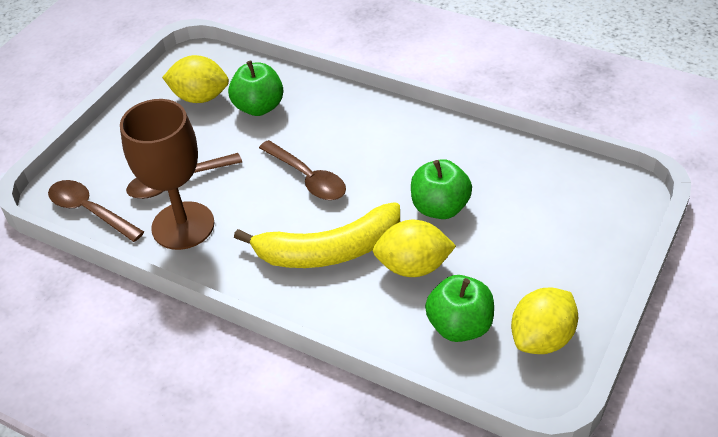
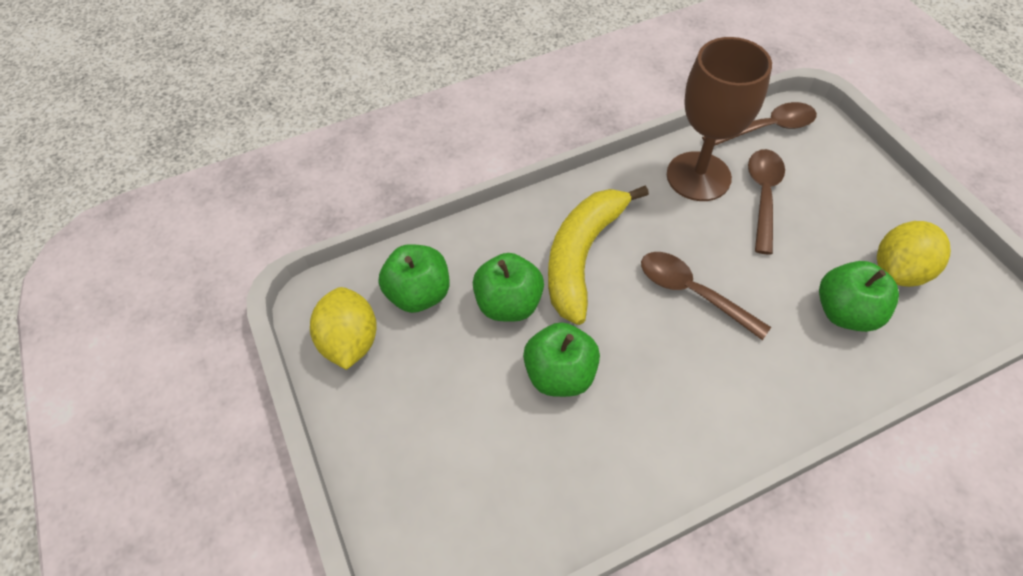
camera: 125 degrees right, 10 degrees up
brown spoon [259,140,346,200] -> brown spoon turned 45 degrees clockwise [641,252,771,340]
yellow lemon [373,220,456,277] -> green apple [473,253,544,322]

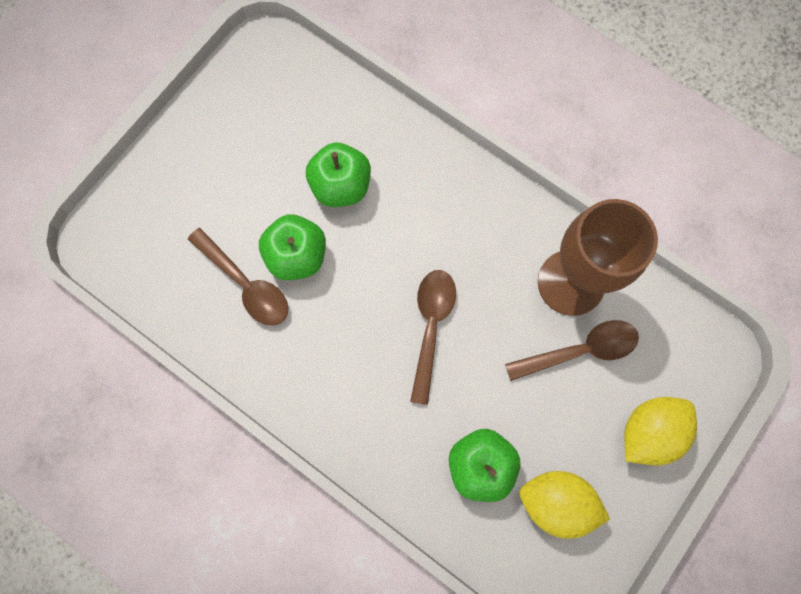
camera: 60 degrees right, 20 degrees up
yellow lemon [310,287,377,370] -> yellow lemon moved to [624,397,697,465]
green apple [379,244,449,313] -> none
yellow banana [548,186,649,325] -> none
brown spoon [702,102,817,146] -> brown spoon moved to [188,228,288,325]

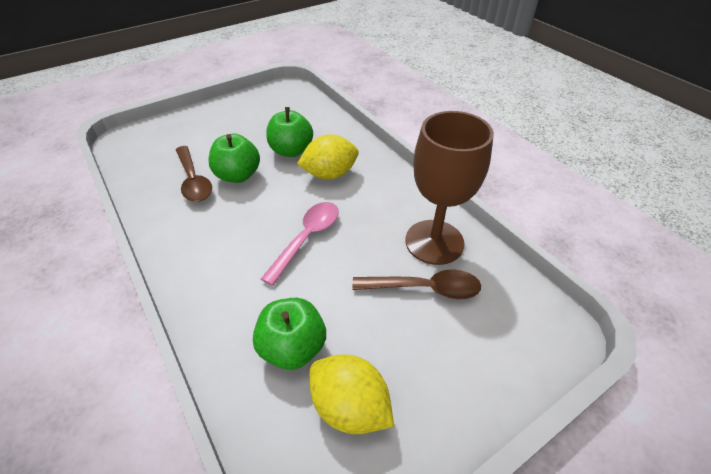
camera: 20 degrees right, 30 degrees down
brown spoon [410,270,456,405] -> pink spoon [261,202,339,286]
yellow lemon [624,397,697,465] -> yellow lemon moved to [297,134,359,179]

